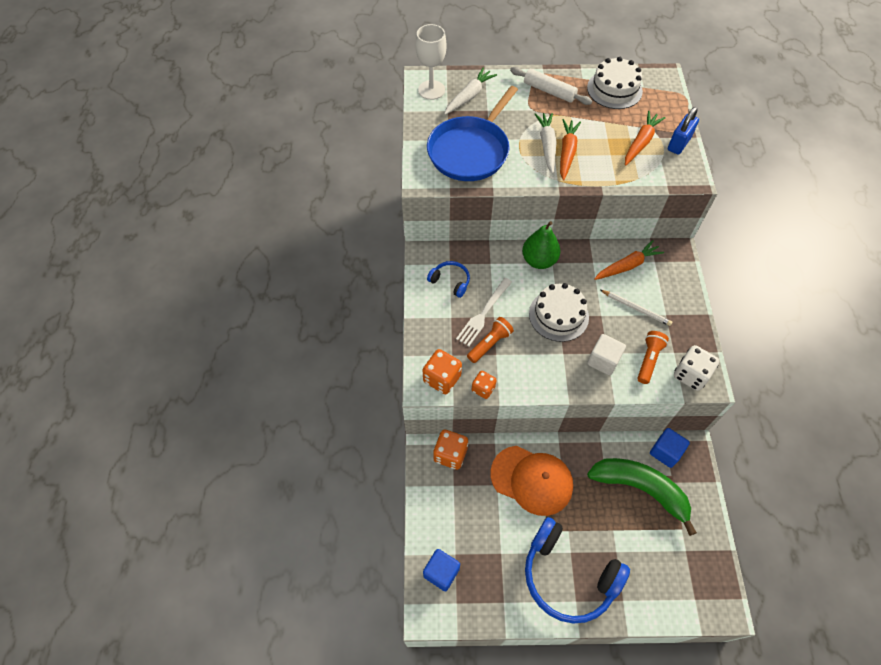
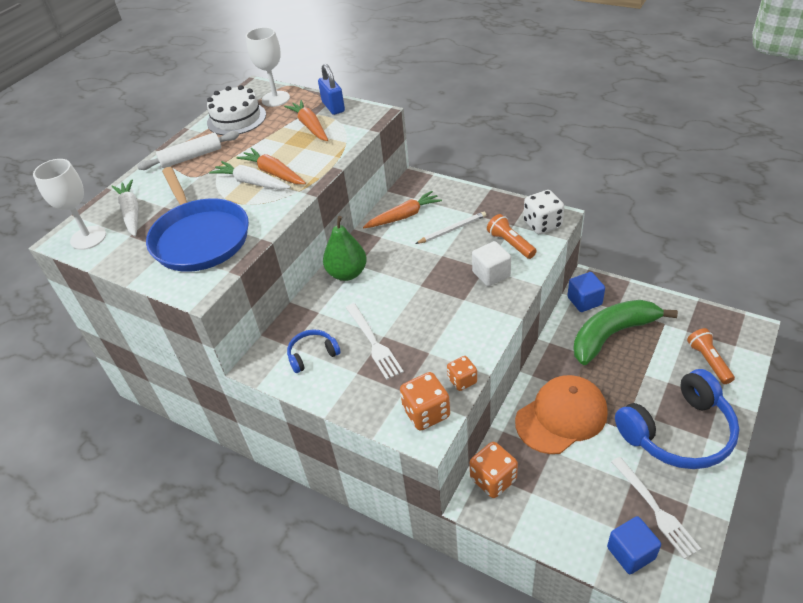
camera: 55 degrees left, 15 degrees down
orange flashlight [467,317,514,363] -> orange flashlight moved to [687,328,735,384]
white cake [529,283,589,342] -> none
orange carrot [594,240,664,280] -> orange carrot turned 60 degrees clockwise [363,191,442,228]
none -> white goblet [246,27,290,107]
none -> white fork [611,457,701,559]

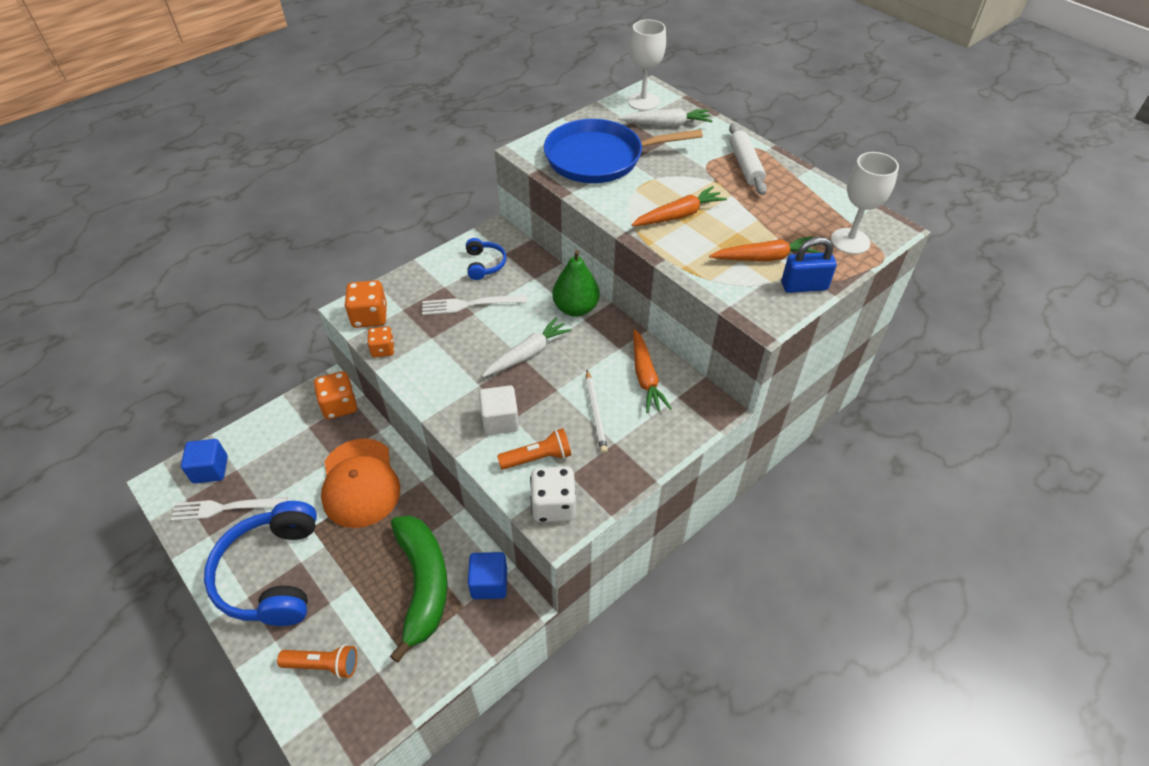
camera: 105 degrees right, 5 degrees up
white cake [207,85,266,135] -> none
white carrot [209,161,291,189] -> white carrot moved to [482,317,572,377]

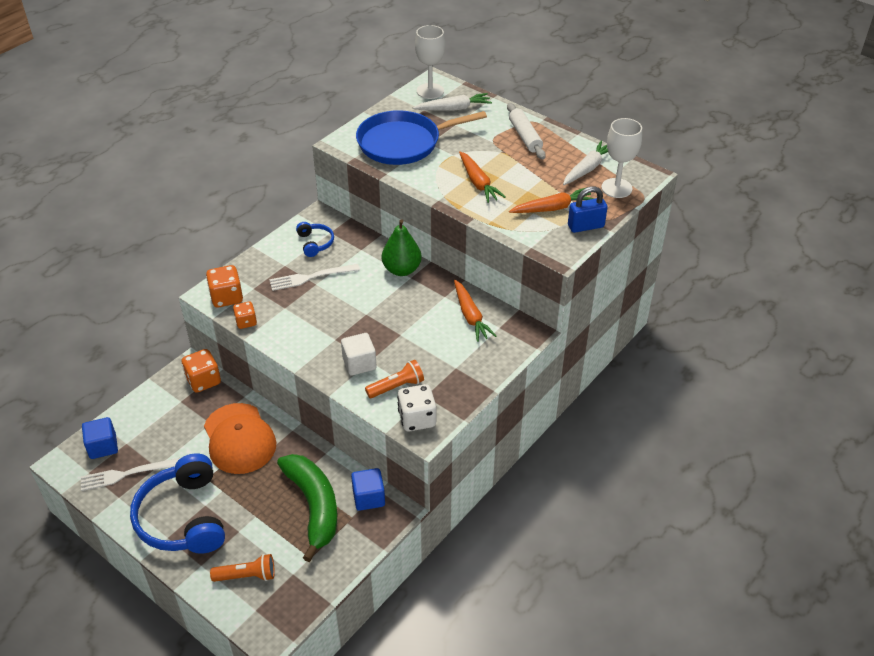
camera: 10 degrees left, 5 degrees down
white carrot [482,317,572,377] -> white carrot moved to [563,141,608,185]
white pencil [586,370,608,453] -> none
orange carrot [631,186,727,226] -> orange carrot turned 105 degrees clockwise [459,151,506,203]

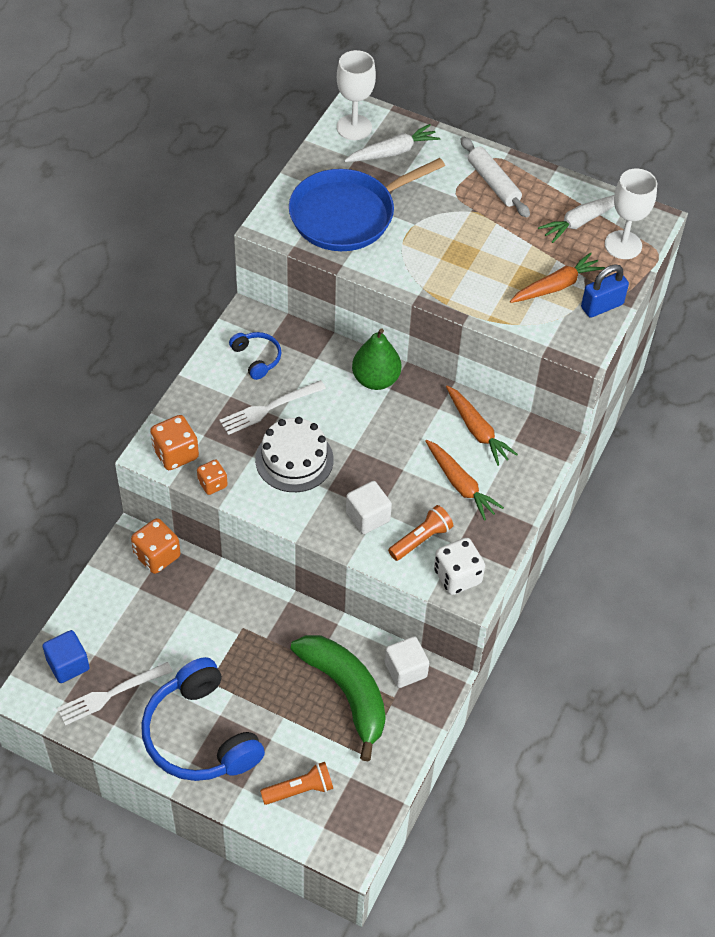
camera: 15 degrees left, 10 degrees up
orange cap [204,403,276,474] -> none
blue cube [351,468,385,511] -> white cube [385,636,429,688]
orange carrot [459,151,506,203] -> orange carrot moved to [425,440,504,521]
white carrot [563,141,608,185] -> white carrot turned 150 degrees counterclockwise [538,195,615,243]
none -> white cake [255,417,334,492]

